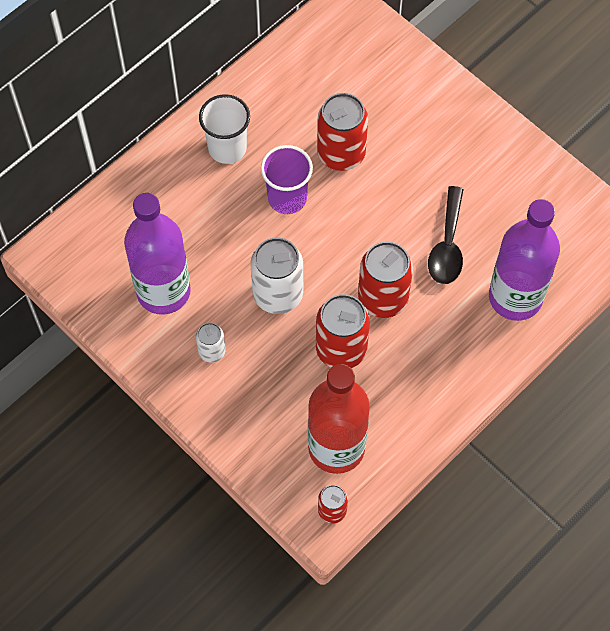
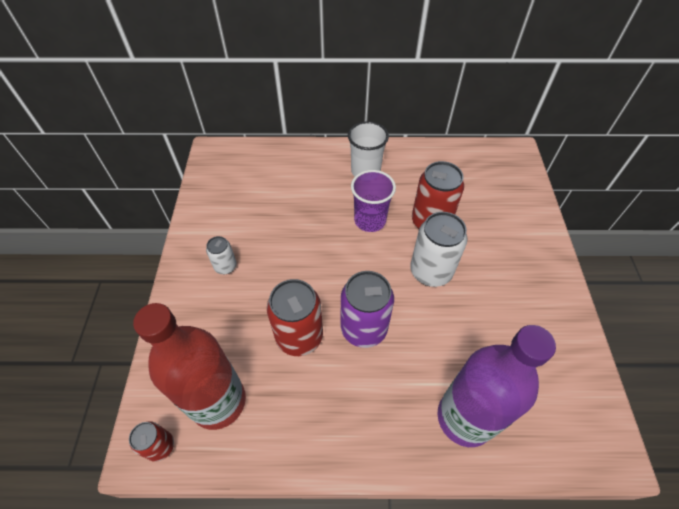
camera: 45 degrees right, 10 degrees down
purple bottle [124,193,191,315] -> none
white can [250,237,303,314] -> white can moved to [410,212,468,287]
red can [358,241,413,318] -> purple can [341,271,394,348]
black spoon [428,186,464,284] -> none

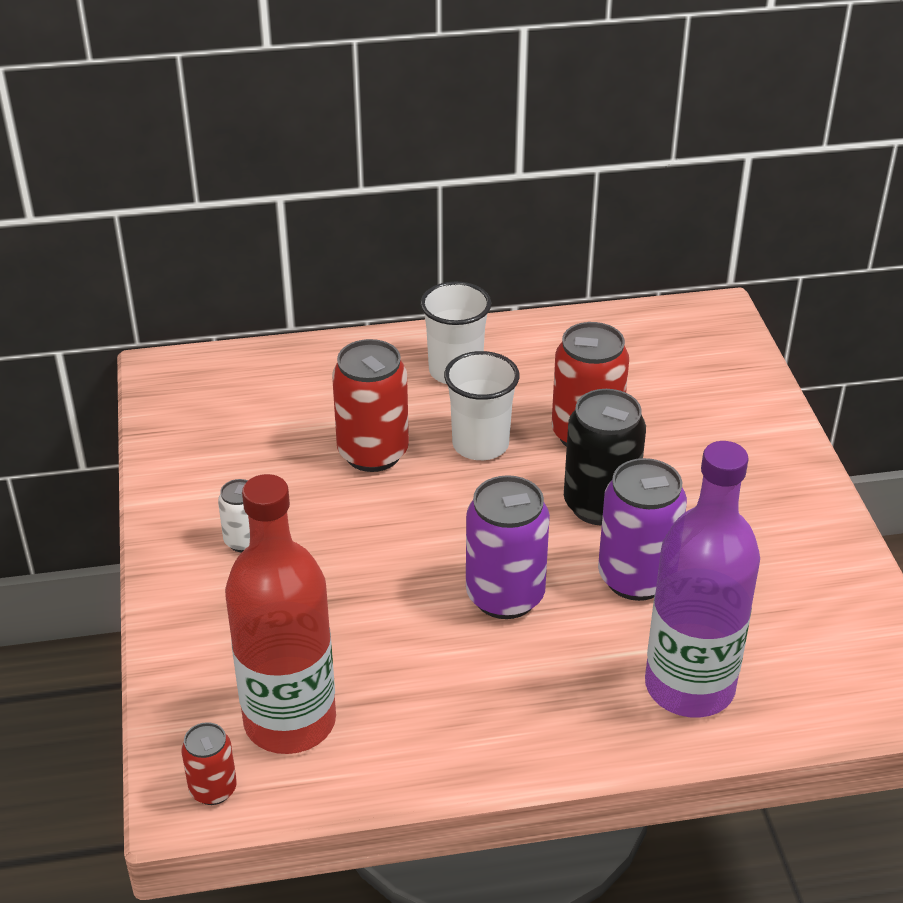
camera: 10 degrees left, 15 degrees down
red can [267,279,323,356] -> red can moved to [332,339,409,472]
purple cup [351,170,396,232] -> white cup [444,351,520,460]
white can [410,212,468,287] -> black can [564,389,646,526]
none -> purple can [598,458,687,601]

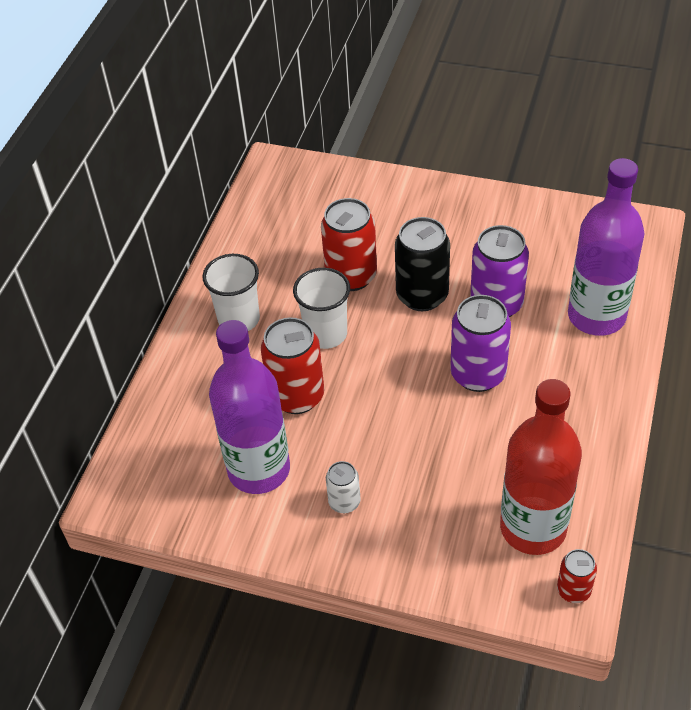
camera: 60 degrees left, 10 degrees up
none -> purple bottle [209,320,290,494]

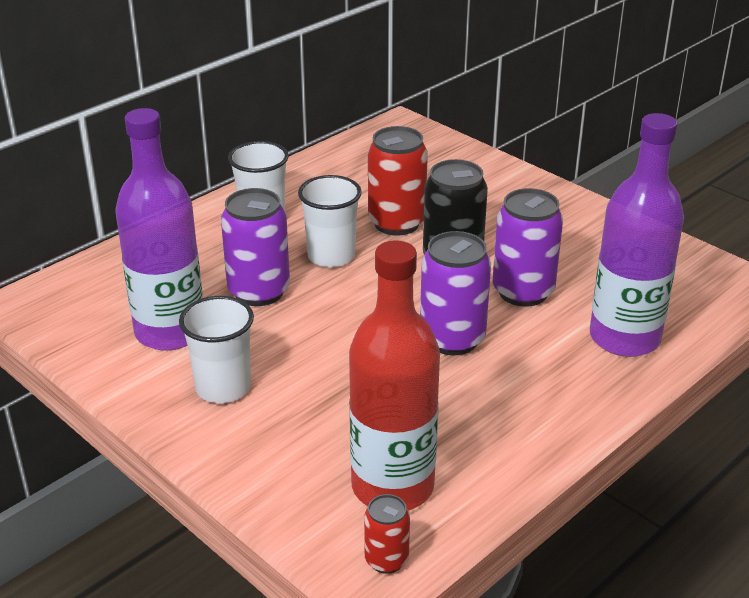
camera: 25 degrees right, 15 degrees down
red can [261,317,324,414] -> purple can [221,188,290,306]
white can [326,461,361,513] -> white cup [179,296,254,403]

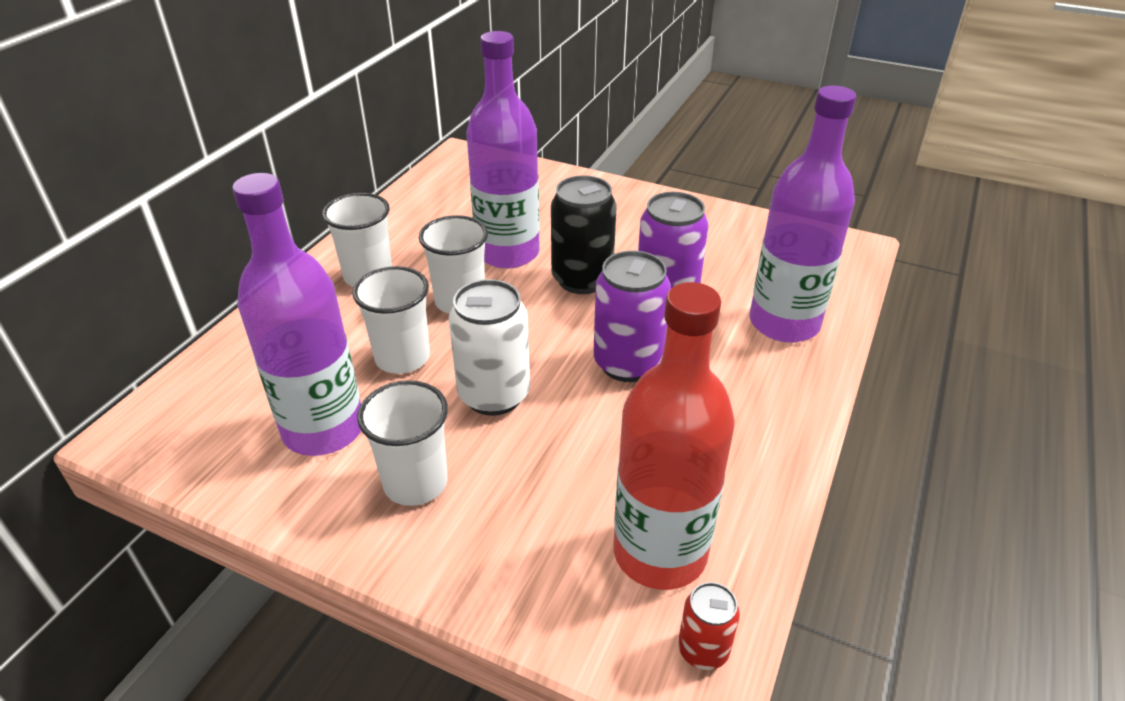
camera: 20 degrees left, 5 degrees up
purple can [221,188,290,306] -> white cup [352,266,430,374]
red can [368,126,428,236] -> purple bottle [466,31,540,269]
none -> white can [449,279,530,416]

